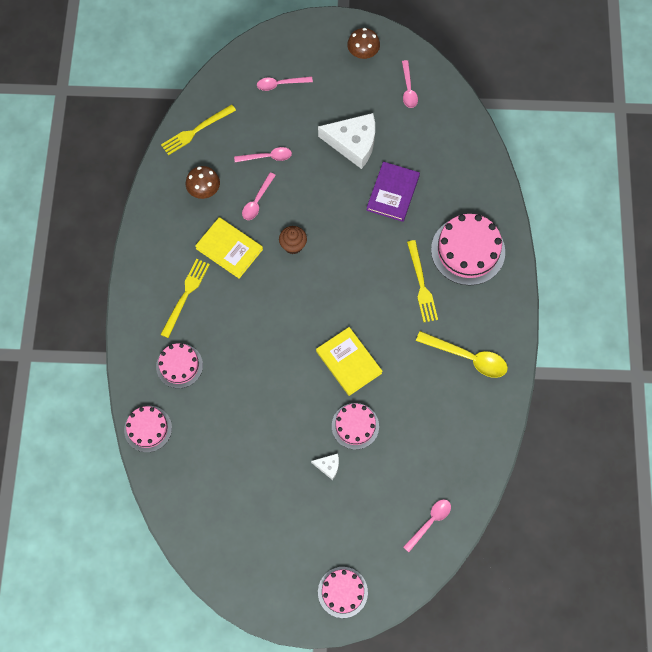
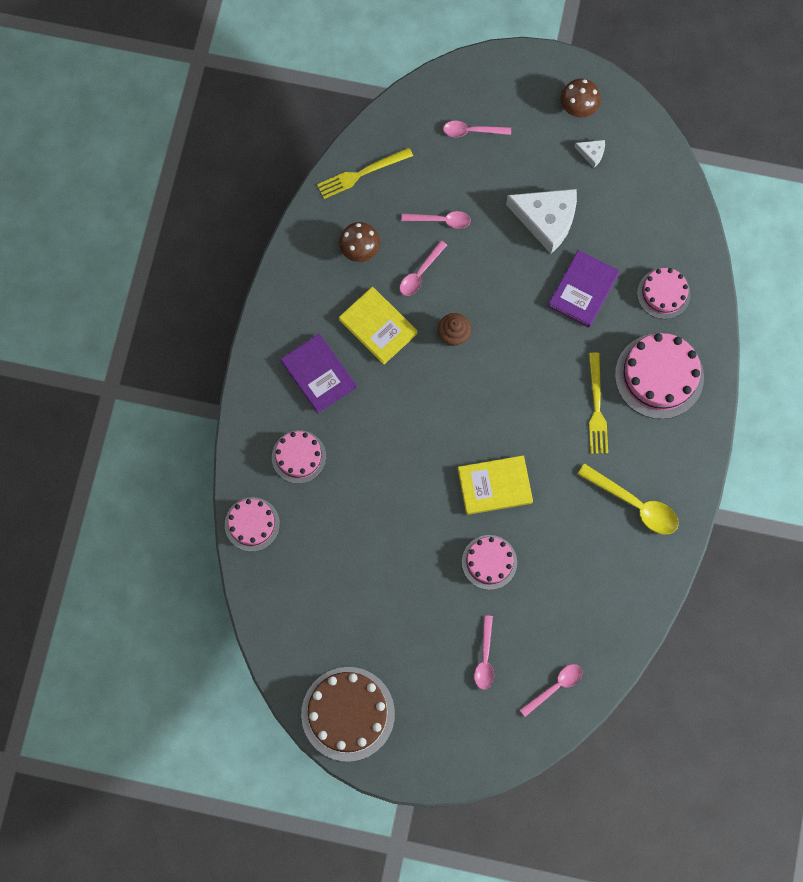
camera: 10 degrees right, 5 degrees up
yellow fork [160,259,210,338] -> purple book [280,334,357,413]
white cheese [311,453,339,480] -> white cheese moved to [575,140,605,168]
yellow book [316,327,383,396] -> yellow book turned 75 degrees counterclockwise [458,455,533,515]
pink cake [318,567,368,618] -> pink cake moved to [637,268,691,319]
pink spoon [402,60,418,108] -> pink spoon moved to [474,615,494,690]
none -> brown cake [301,667,395,762]

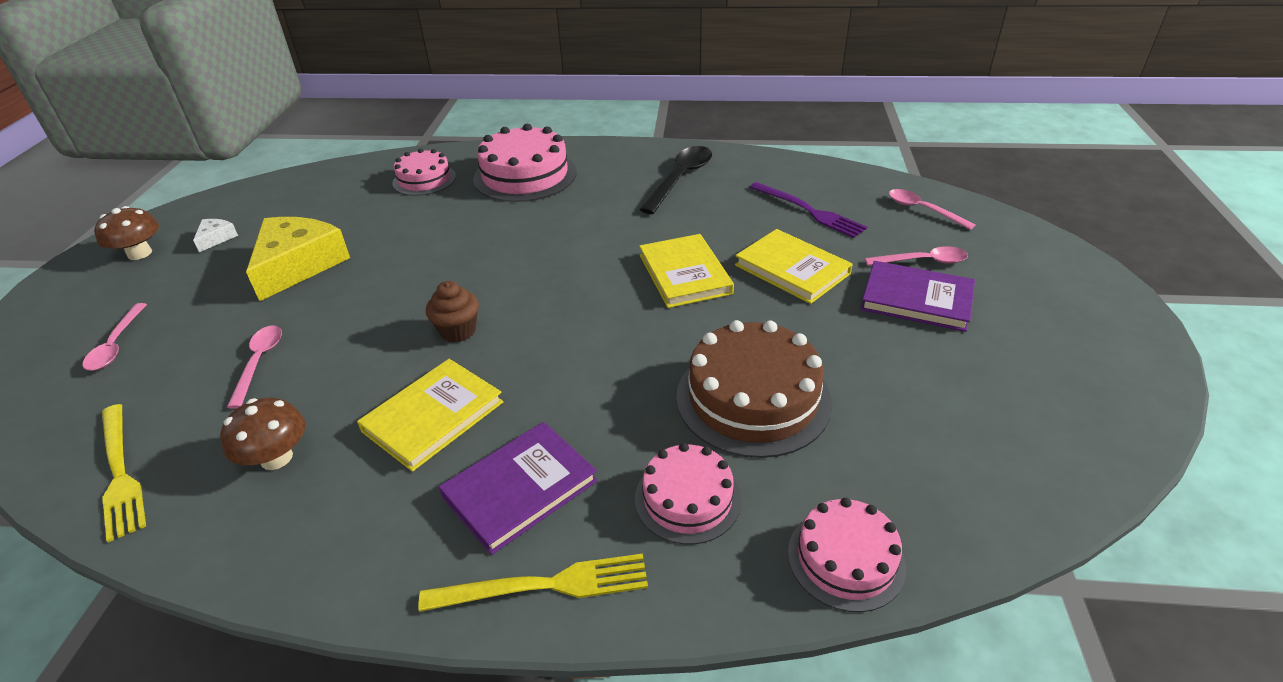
camera: 95 degrees left, 35 degrees down
brown cake [301,667,395,762] -> brown cake moved to [676,320,832,458]
pink spoon [400,241,447,296] -> none
pink cake [462,535,517,590] -> yellow book [735,229,853,304]
white cheese [506,189,577,254] -> yellow cheese [246,217,350,301]
purple book [548,250,619,327] -> purple book moved to [861,261,975,332]
yellow spoon [578,463,679,534] -> black spoon [639,146,712,214]
yellow fork [589,353,608,454] -> yellow fork moved to [418,554,648,612]
none -> purple fork [749,182,867,238]

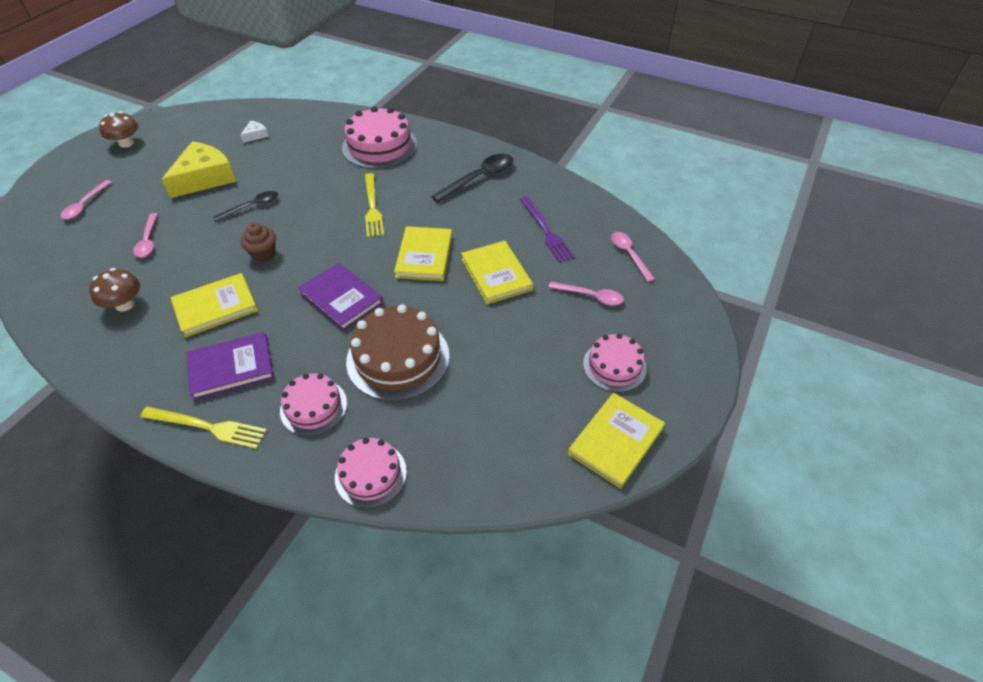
camera: 20 degrees right, 10 degrees up
yellow fork [102,404,146,542] -> yellow fork moved to [365,173,384,237]
white cheese [193,219,238,252] -> white cheese moved to [240,121,269,143]
pink spoon [227,325,282,409] -> pink spoon turned 150 degrees clockwise [133,213,158,257]
pink cake [392,149,456,196] -> pink cake moved to [583,334,647,392]
purple book [861,261,975,332] -> purple book moved to [298,263,383,331]
none -> black spoon [213,191,278,222]
none -> yellow book [568,393,665,489]

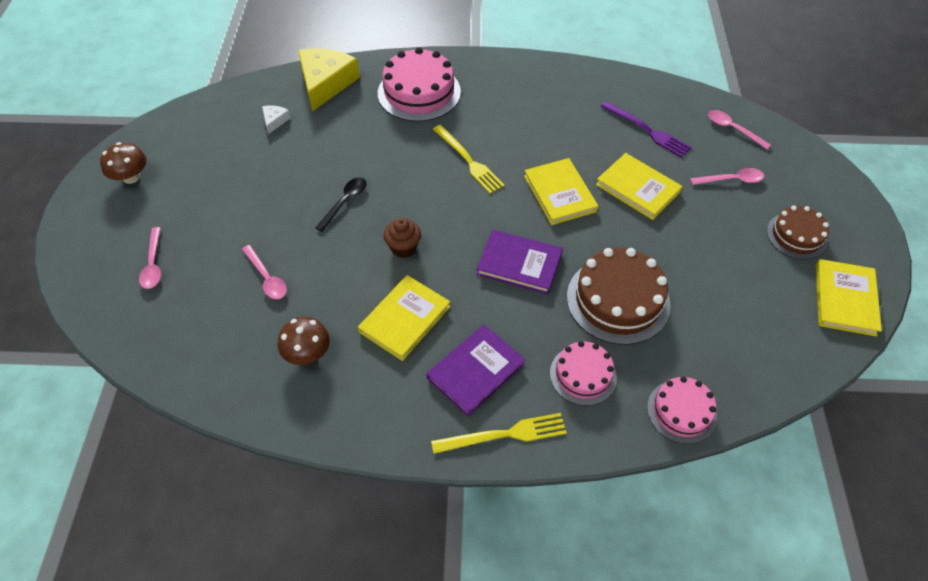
camera: 25 degrees left, 5 degrees up
yellow cheese [162,141,236,198] -> yellow cheese moved to [298,49,360,112]
black spoon [431,154,513,203] -> none
pink cake [583,334,647,392] -> brown cake [767,206,829,260]

